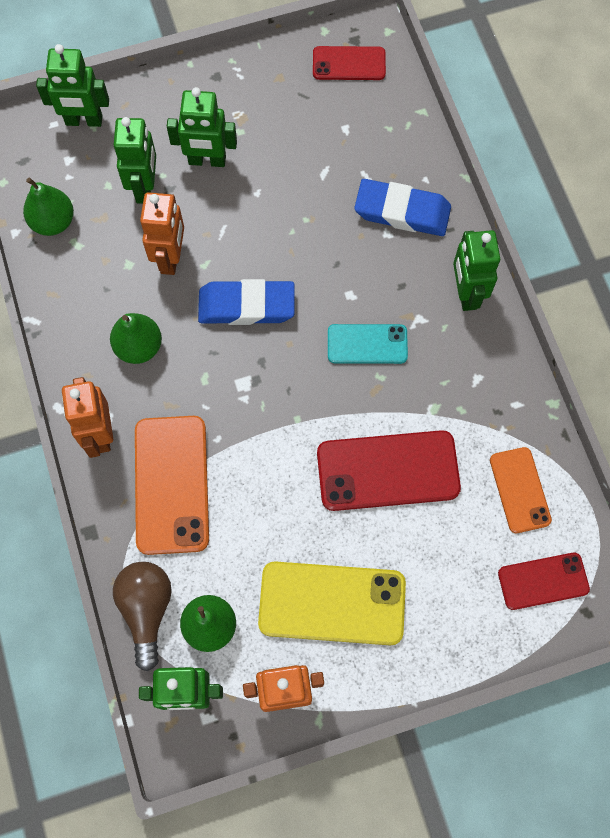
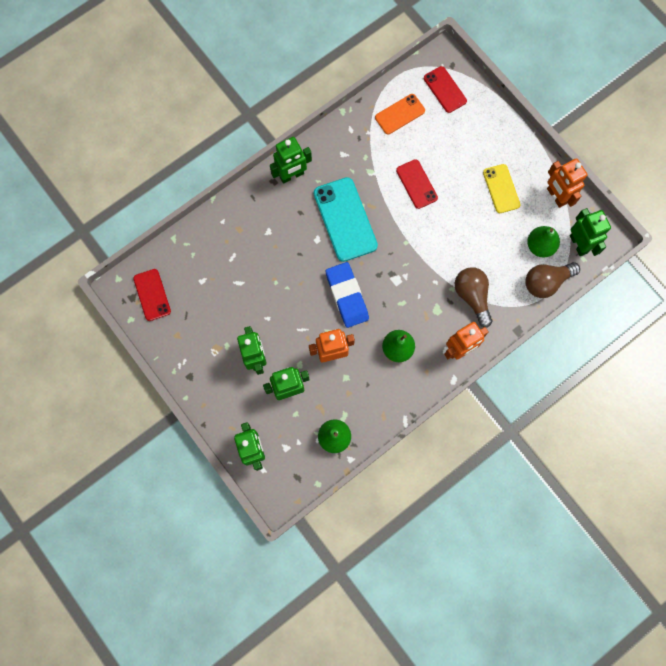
camera: 110 degrees left, 5 degrees up
orange phone [135,416,209,555] -> brown light bulb [455,267,492,327]
yellow phone [258,561,406,645] -> yellow phone [483,164,520,213], size x0.60
red phone [317,430,461,511] -> red phone [396,159,438,209], size x0.60
turquoise phone [328,324,408,364] -> turquoise phone [314,177,378,262], size x1.67
blue eraser [354,179,451,236] -> none

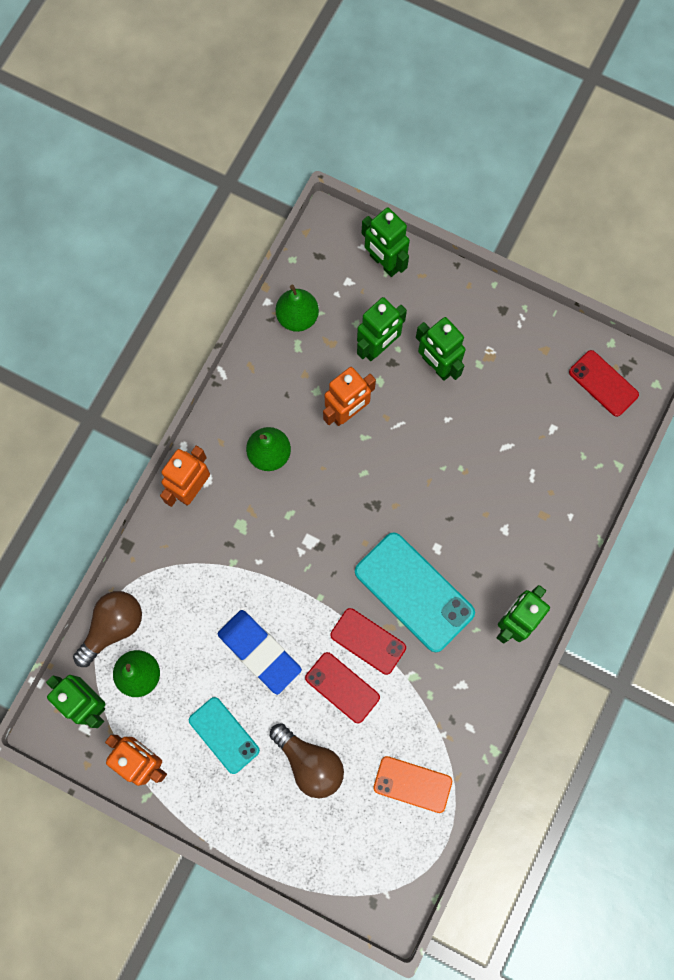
camera: 155 degrees right, 0 degrees up
blue eraser [326,262,369,328] -> blue eraser moved to [218,610,302,695]
orange phone [375,94,425,134] -> orange phone turned 75 degrees clockwise [373,756,452,813]
red phone [424,66,467,113] -> red phone moved to [330,608,406,675]
brown light bulb [455,267,492,327] -> brown light bulb moved to [270,723,344,798]
yellow phone [483,164,520,213] -> turquoise phone [189,697,260,774]

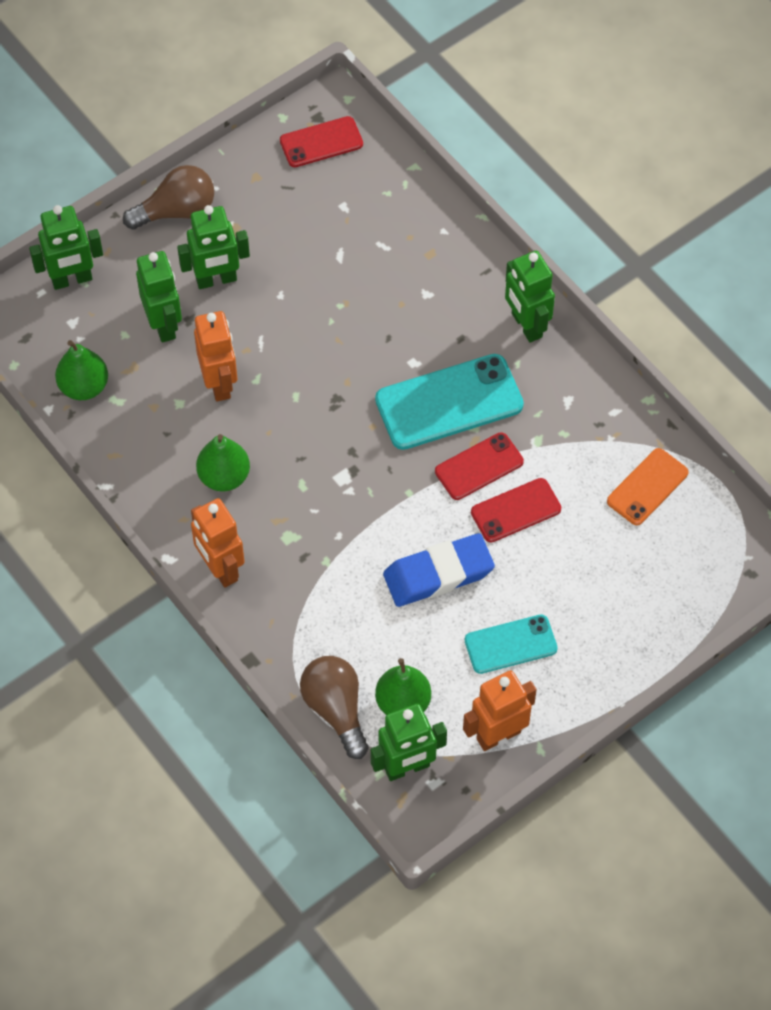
camera: 65 degrees left, 15 degrees down
brown light bulb [270,723,344,798] -> brown light bulb moved to [123,165,214,230]

